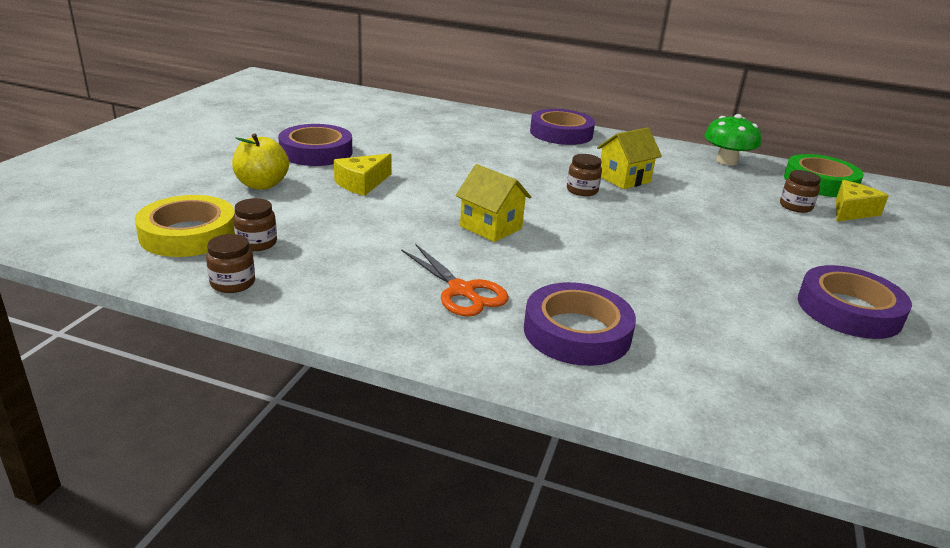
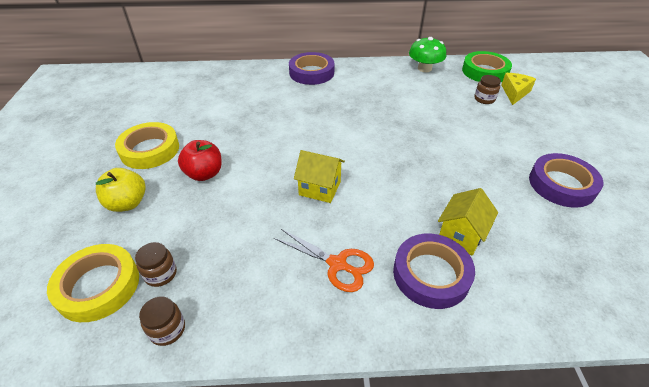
camera: 20 degrees left, 15 degrees up
purple tape [278,124,352,166] -> yellow tape [115,122,179,169]
yellow cheese [334,154,392,196] -> red apple [178,140,222,181]
brown jar [567,154,602,196] -> none
yellow house [597,127,662,189] -> yellow house moved to [438,188,498,256]

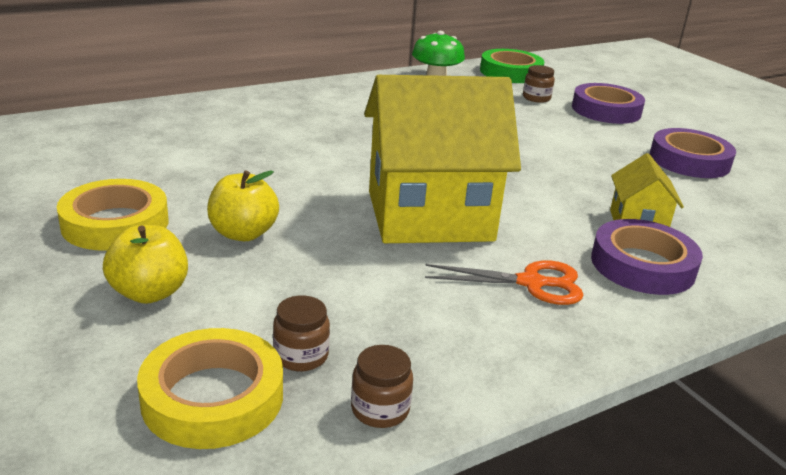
camera: 30 degrees left, 15 degrees down
red apple [178,140,222,181] -> yellow apple [207,170,279,241]
purple tape [289,52,335,85] -> purple tape moved to [572,83,645,124]
yellow house [294,150,345,203] -> yellow house [364,75,521,243], size x2.17
yellow cheese [501,73,536,105] -> none

